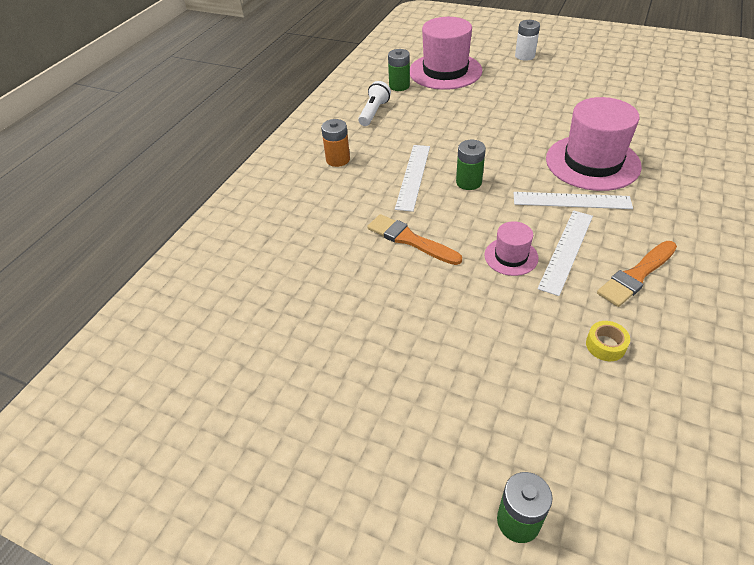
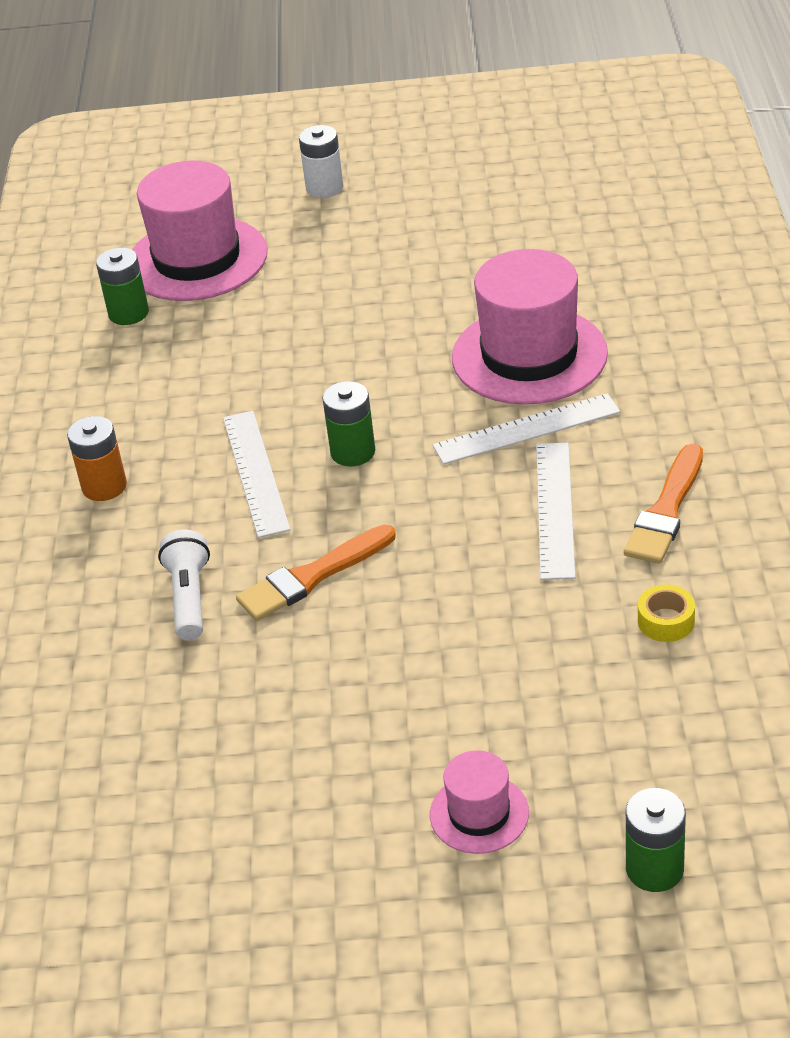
camera: 25 degrees left, 5 degrees down
white flashlight [358,81,391,126] -> white flashlight moved to [158,529,210,640]
orange brush [367,214,462,265] -> orange brush turned 45 degrees counterclockwise [236,525,396,621]
pink hat [485,221,539,276] -> pink hat moved to [430,750,529,854]

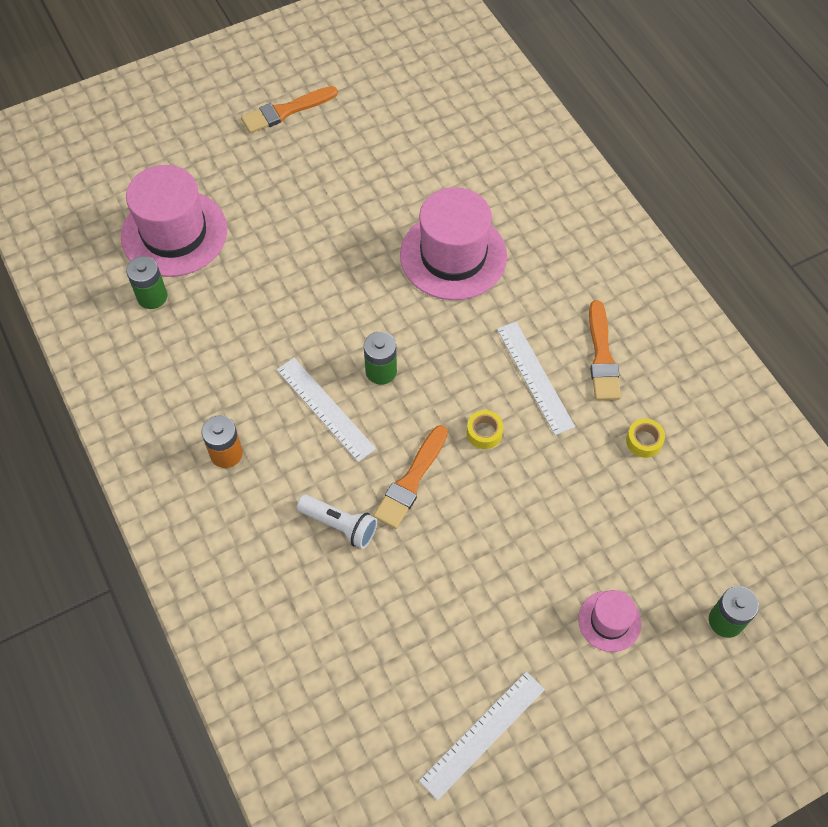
camera: 30 degrees left, 20 degrees up
white flashlight [158,529,210,640] -> white flashlight turned 150 degrees clockwise [297,495,377,549]
white battery [299,125,343,198] -> none
white ruler [433,393,620,465] -> white ruler moved to [419,671,545,800]
none -> orange brush [241,86,338,133]
none -> yellow tape [467,410,503,449]

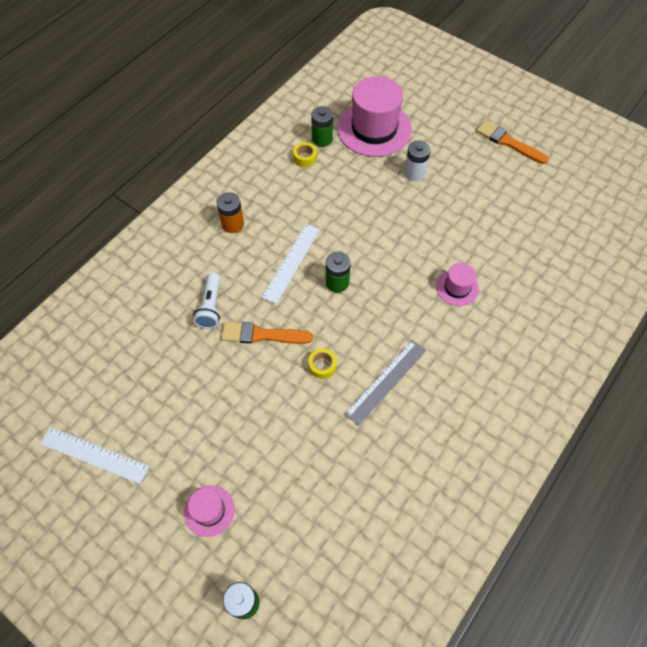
camera: 65 degrees right, 0 degrees up
pink hat [400,187,507,300] -> pink hat [436,263,479,306], size x0.50
white ruler [497,322,575,435] -> grey ruler [345,340,426,426]
orange brush [589,300,621,400] -> none
yellow tape [626,419,665,458] -> yellow tape moved to [293,142,317,167]
none -> white battery [404,141,431,181]

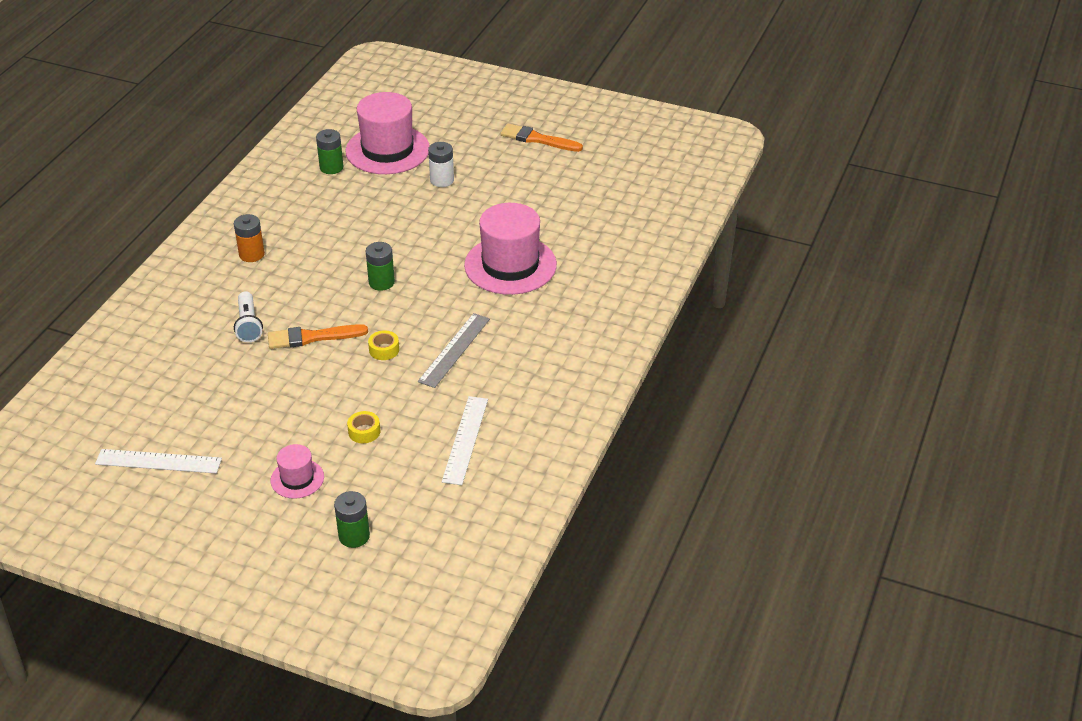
camera: 15 degrees left, 20 degrees down
white ruler [262,224,320,304] -> white ruler moved to [442,396,488,485]
yellow tape [293,142,317,167] -> yellow tape moved to [347,411,380,443]
pink hat [436,263,479,306] -> pink hat [464,203,557,295], size x2.02

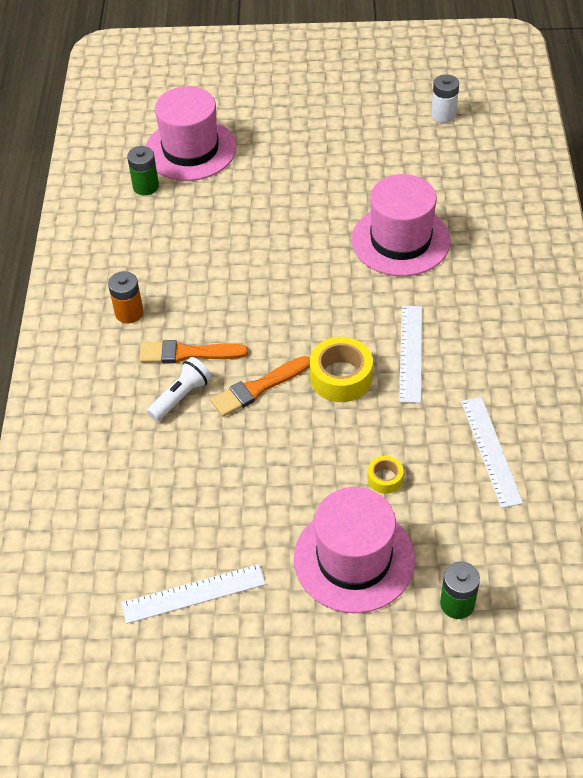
camera: 20 degrees left, 10 degrees up
white flashlight [234,291,263,342] -> white flashlight turned 105 degrees counterclockwise [147,357,212,421]
pink hat [270,444,324,499] -> pink hat [294,487,415,613], size x2.02
green battery [366,242,395,291] -> none
yellow tape [368,330,399,360] -> yellow tape [310,337,373,402], size x1.87
grey ruler [418,313,490,388] -> white ruler [399,306,422,403]
white battery [428,142,454,187] -> white battery moved to [431,74,459,123]
orange brush [500,124,583,152] -> orange brush moved to [140,340,248,364]

